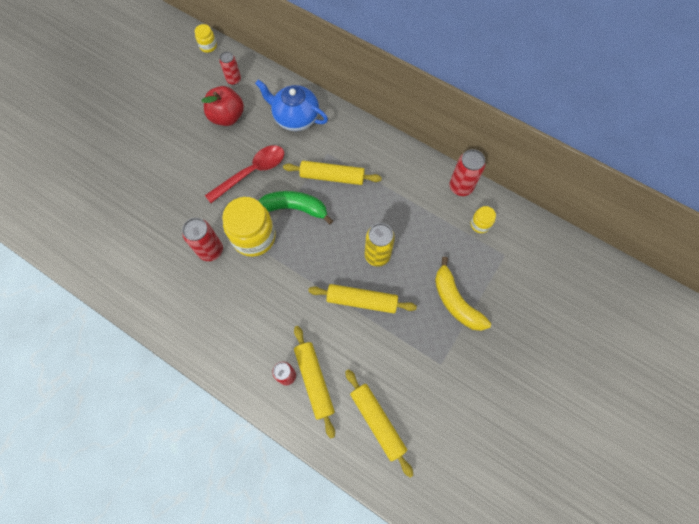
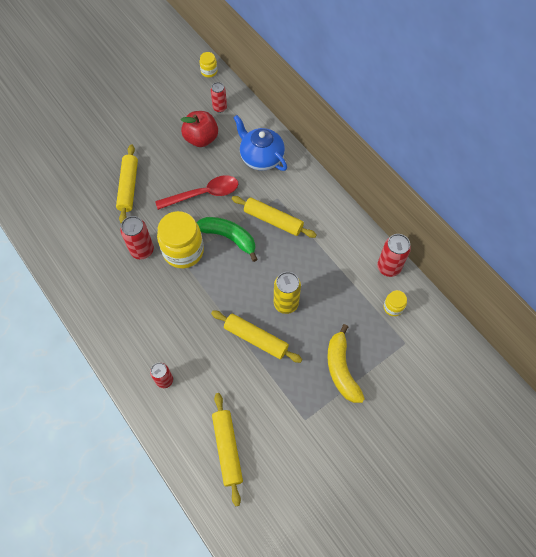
camera: 20 degrees right, 5 degrees down
yellow rolling pin [294,326,335,438] -> yellow rolling pin moved to [116,145,138,223]

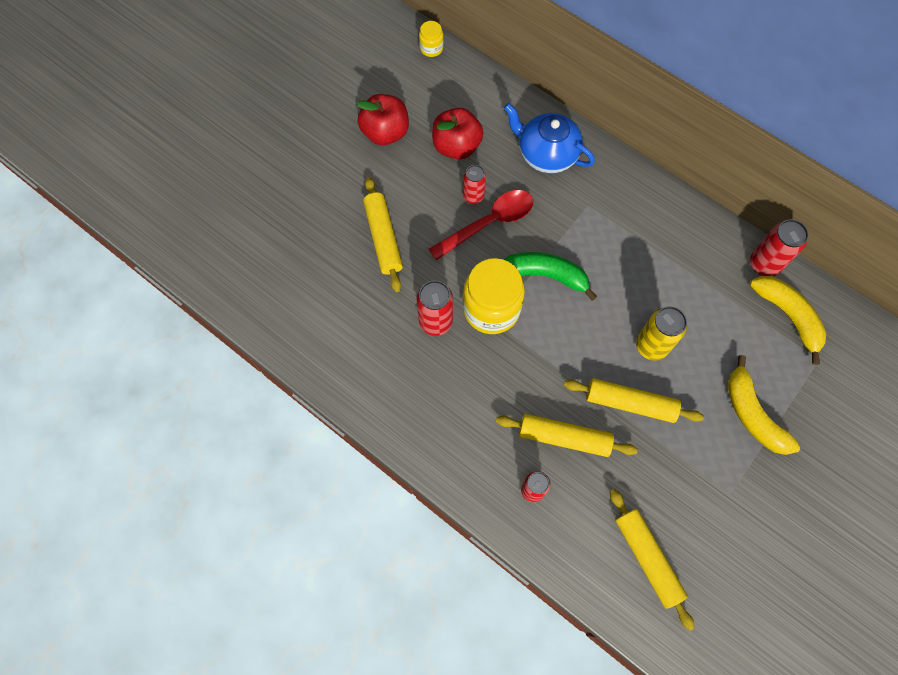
camera: 15 degrees left, 5 degrees up
red can [211,82,227,113] -> red can moved to [463,165,486,204]
yellow rolling pin [232,196,317,238] -> yellow rolling pin moved to [496,414,638,457]
yellow jar [384,290,407,316] -> yellow banana [750,276,826,365]
none -> red apple [357,94,409,145]

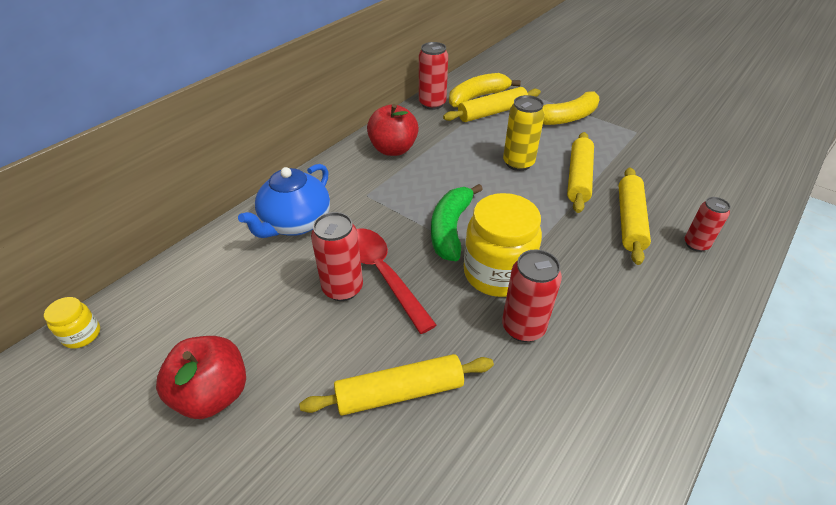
camera: 90 degrees left, 25 degrees down
red apple [432,108,484,159] -> red apple moved to [367,104,419,156]
red can [463,165,486,204] -> red can [311,212,363,301], size x1.50
yellow rolling pin [610,489,694,631] -> yellow rolling pin moved to [443,87,541,122]

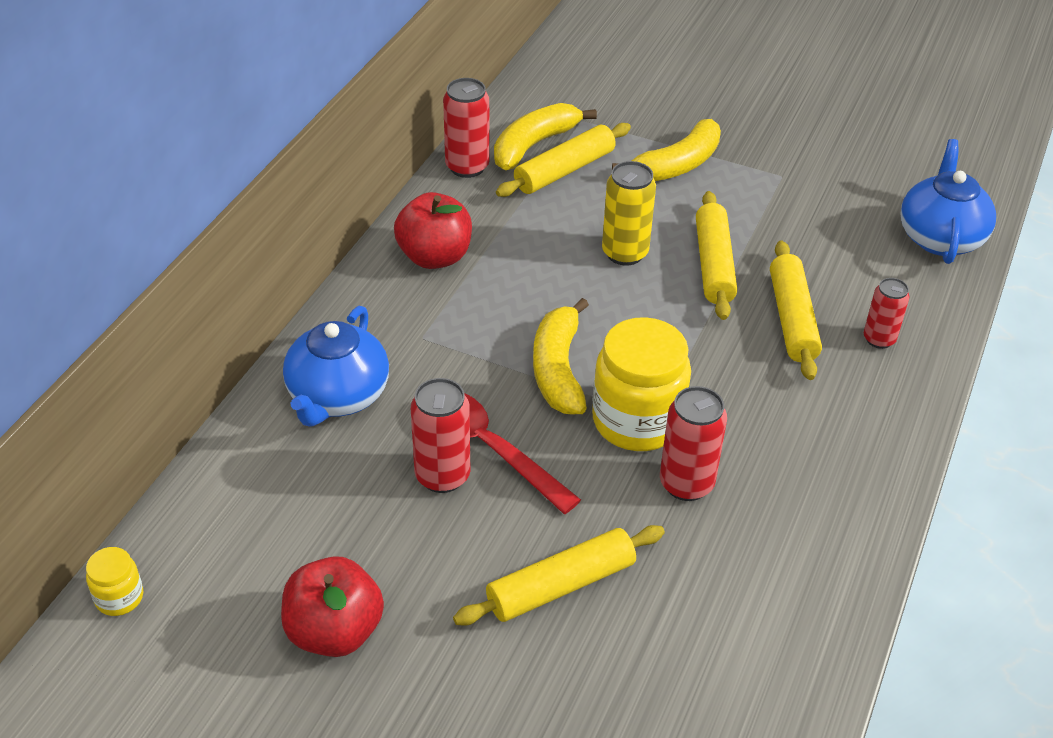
camera: 15 degrees left, 0 degrees up
green banana [431,184,483,261] -> yellow banana [533,298,589,414]
none -> blue teapot [900,139,996,264]

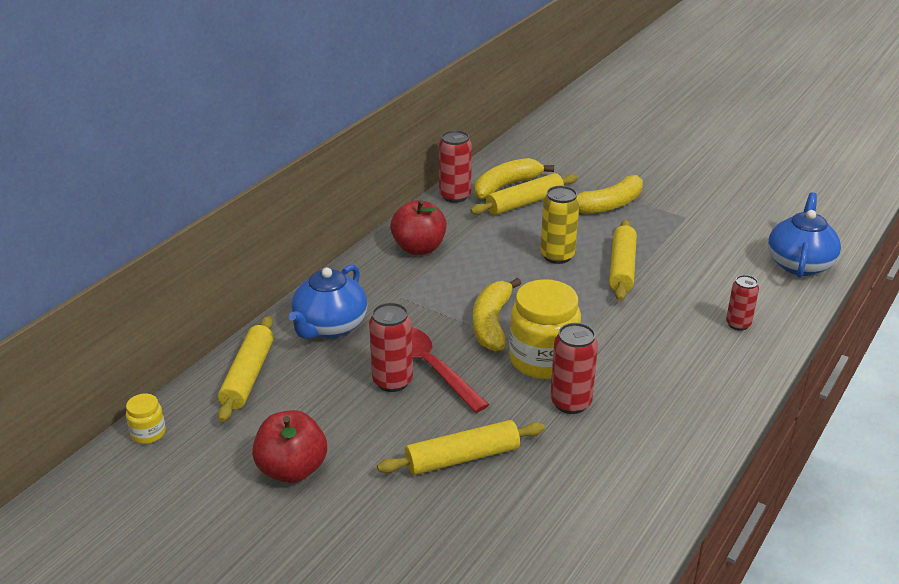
camera: 10 degrees right, 10 degrees down
yellow rolling pin [770,240,822,380] -> yellow rolling pin moved to [218,316,274,422]

